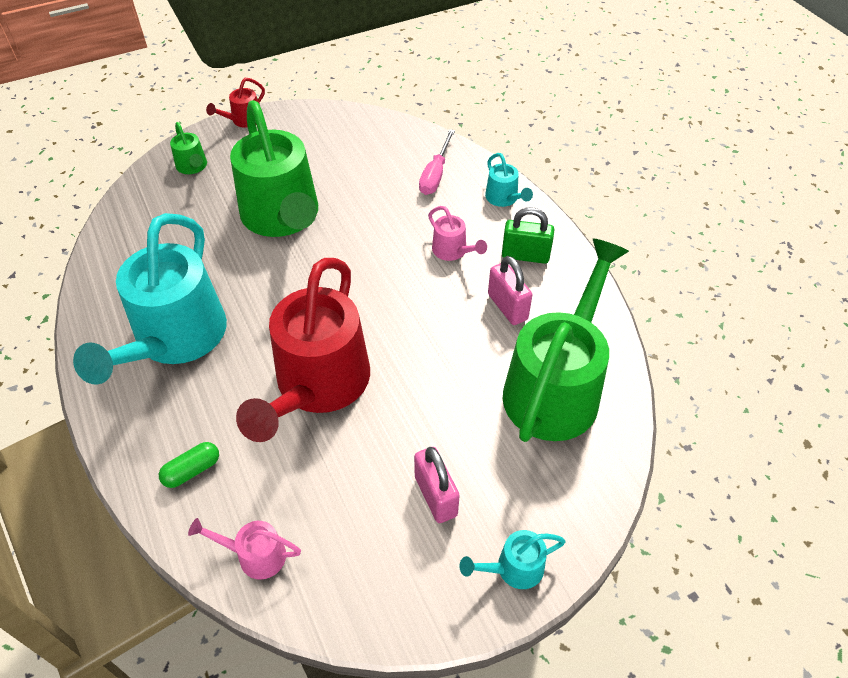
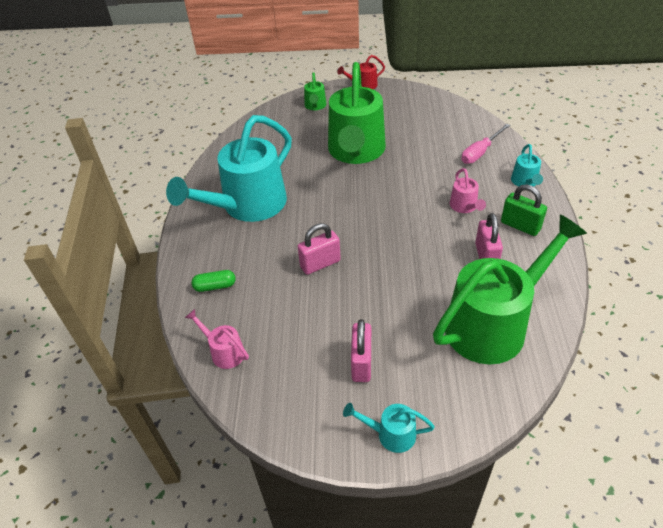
camera: 30 degrees right, 5 degrees down
red watering can [236,258,370,442] -> pink padlock [297,223,341,275]

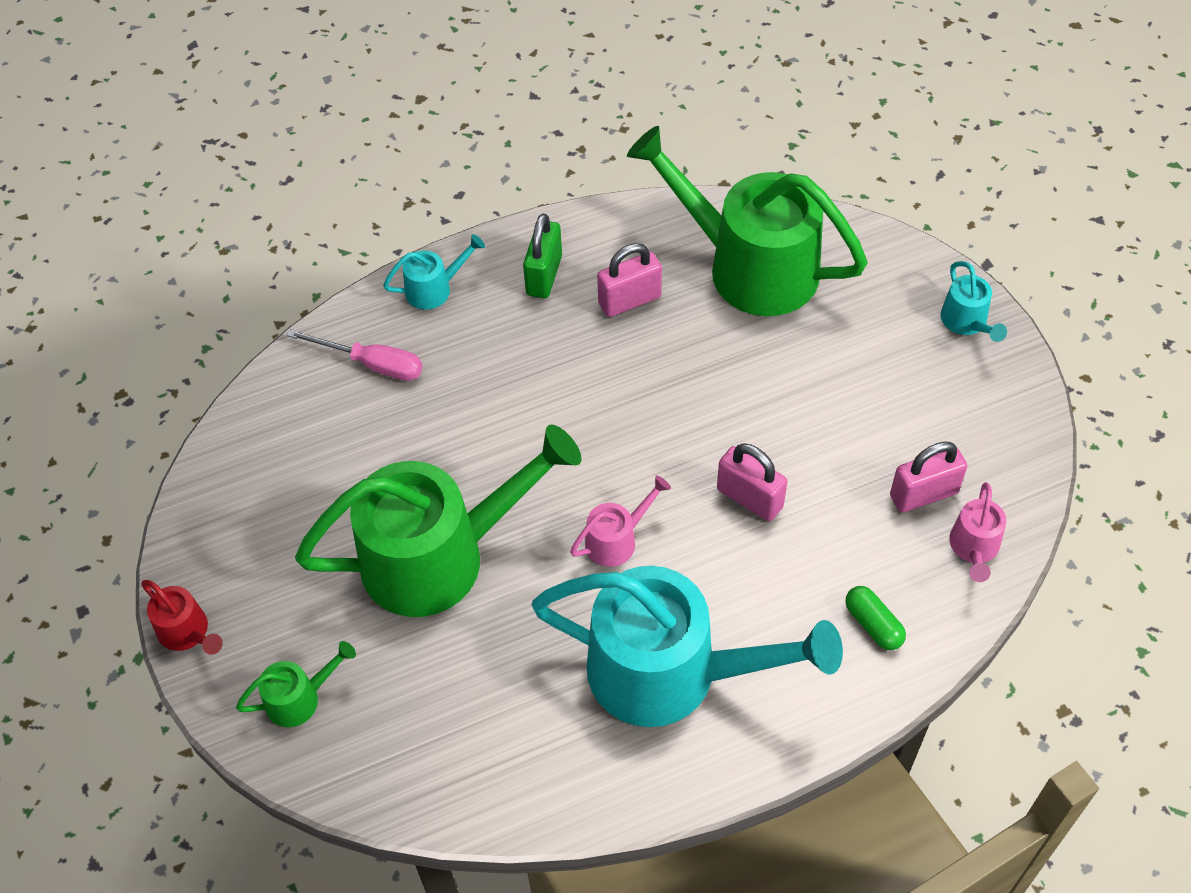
camera: 115 degrees left, 10 degrees up
pink padlock [351,319,371,382] -> pink padlock moved to [890,442,968,513]
pink watering can [450,168,486,213] -> pink watering can moved to [570,476,671,567]

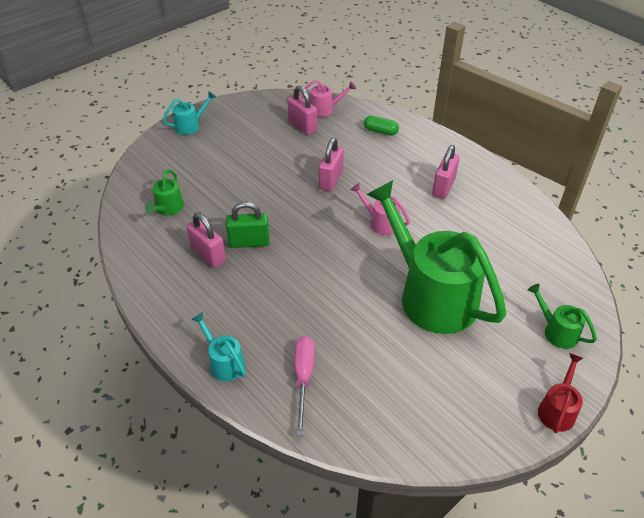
camera: 110 degrees left, 10 degrees down
green padlock [523,214,562,298] -> green padlock moved to [226,202,270,248]
turquoise watering can [531,566,843,727] -> pink padlock [432,145,460,199]
green watering can [627,126,868,316] -> green watering can [145,169,184,216], size x0.42
green capsule [845,586,906,650] -> green capsule turned 75 degrees clockwise [364,116,399,136]

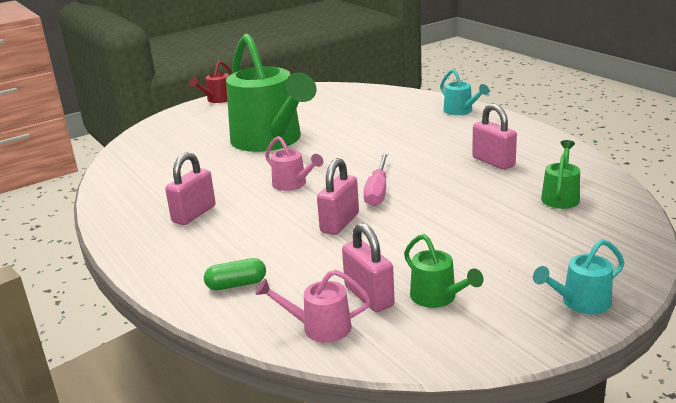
camera: 170 degrees left, 20 degrees down
green padlock [226,202,270,248] -> none
pink screwdriver [294,336,315,436] -> pink screwdriver moved to [363,152,389,206]
green capsule [364,116,399,136] -> green capsule turned 45 degrees counterclockwise [204,258,266,290]
green watering can [528,284,597,349] -> green watering can moved to [404,234,484,308]

